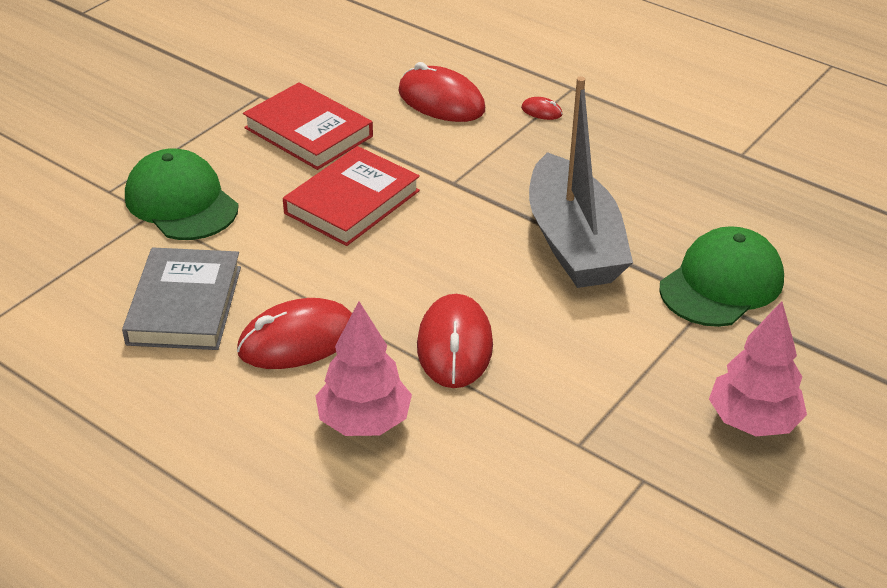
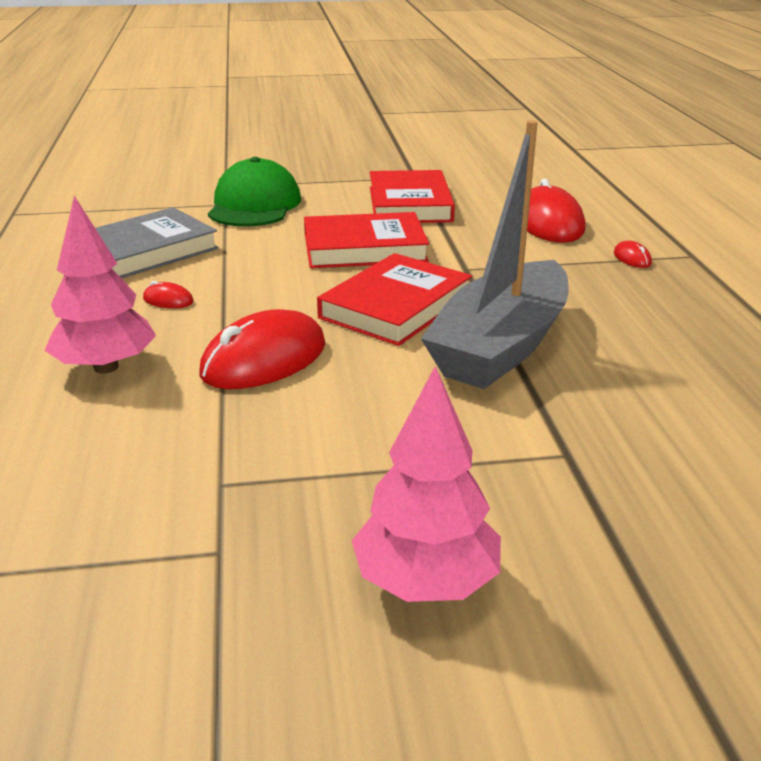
camera: 45 degrees right, 10 degrees down
red mouse [237,298,352,369] -> red mouse [143,281,194,308], size x0.43
green cap [659,226,784,327] -> none
none -> red book [317,253,472,346]

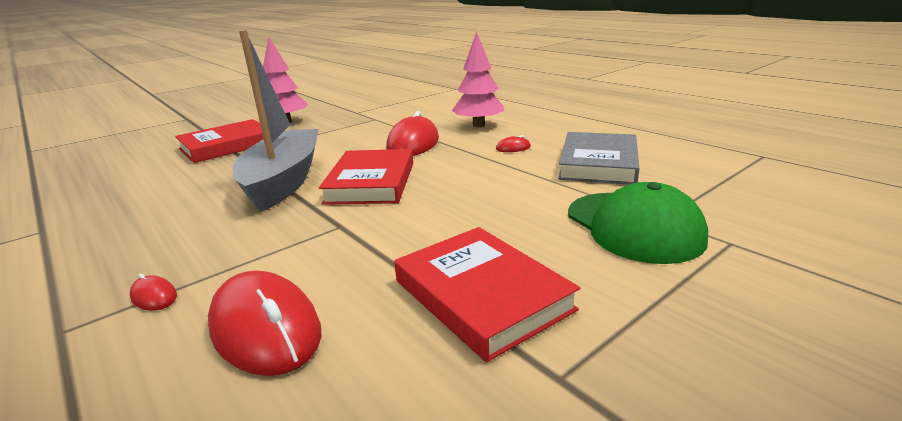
camera: 150 degrees right, 5 degrees down
red book [304,212,429,268] -> red book moved to [175,119,264,163]

